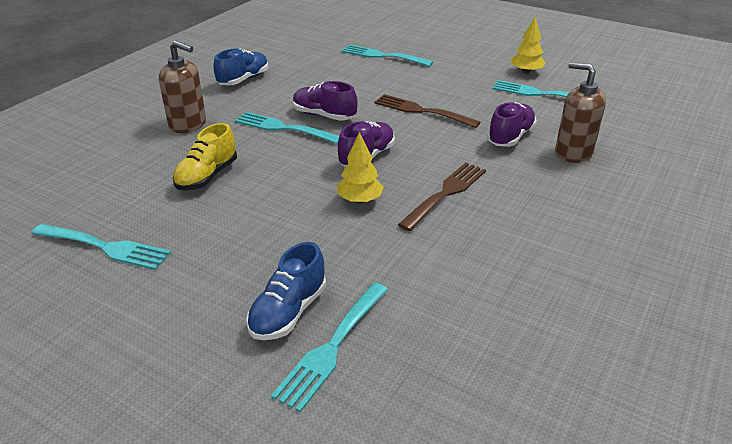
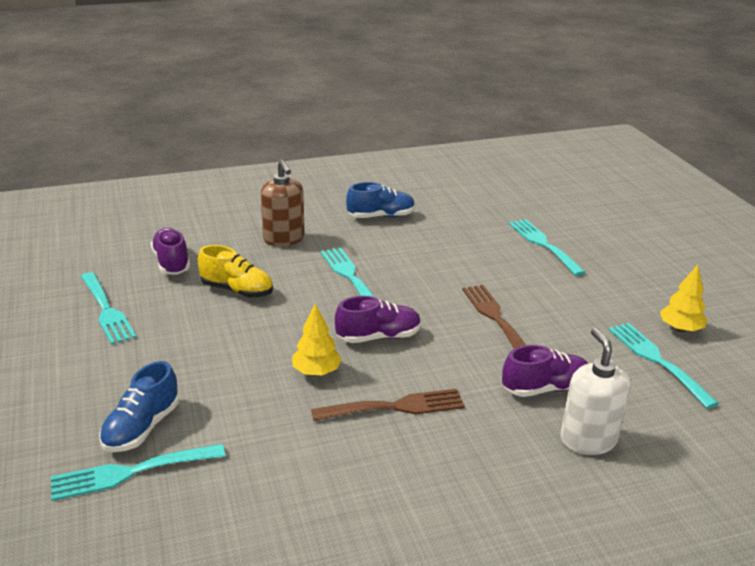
camera: 40 degrees right, 5 degrees down
yellow shoe [173,123,237,190] -> yellow shoe turned 135 degrees counterclockwise [198,245,273,298]
blue shoe [246,242,326,340] -> blue shoe turned 45 degrees counterclockwise [99,361,179,452]
purple shoe [293,81,358,121] -> purple shoe moved to [151,228,190,275]
brown soap dispenser [555,62,606,163] -> white soap dispenser [560,328,631,455]

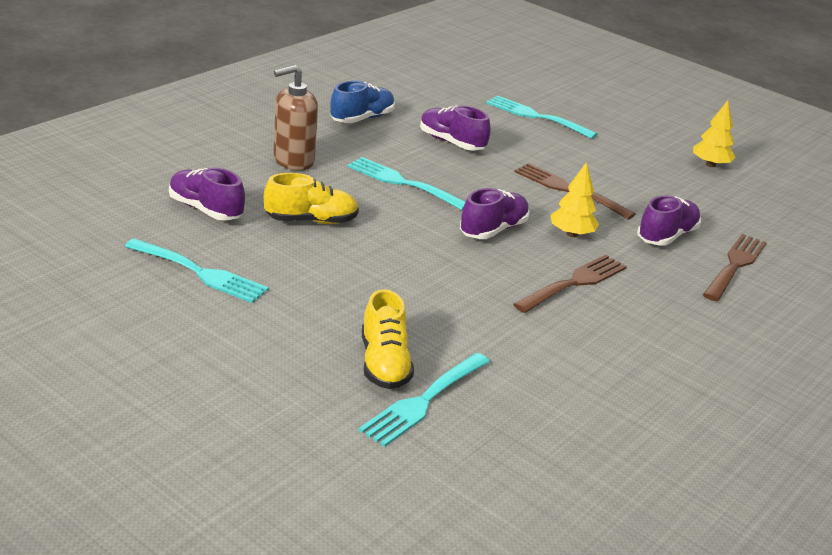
camera: 35 degrees left, 0 degrees up
blue shoe [99,361,179,452] -> yellow shoe [362,289,414,389]
brown soap dispenser [261,160,305,246] -> brown soap dispenser turned 120 degrees clockwise [273,65,318,170]
yellow tree [292,304,342,375] -> yellow tree moved to [551,162,599,237]
white soap dispenser [560,328,631,455] -> brown fork [703,234,767,301]
turquoise fork [609,323,719,408] -> none
none -> purple shoe [420,105,490,151]

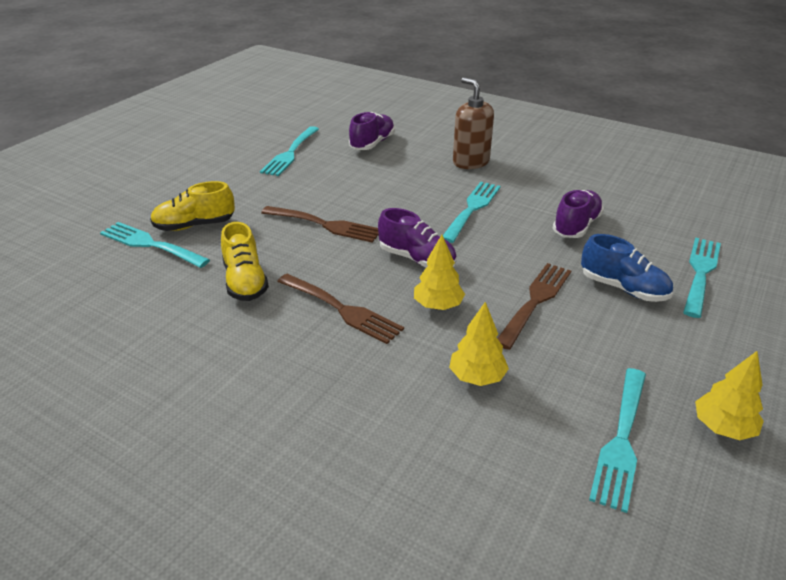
camera: 85 degrees right, 5 degrees up
yellow shoe [264,173,359,224] -> yellow shoe moved to [221,222,269,301]
blue shoe [330,81,395,123] -> blue shoe moved to [581,234,673,302]
purple shoe [637,195,701,246] -> yellow tree [449,302,509,386]
brown fork [703,234,767,301] -> brown fork moved to [261,206,379,243]
none -> turquoise fork [589,368,646,513]

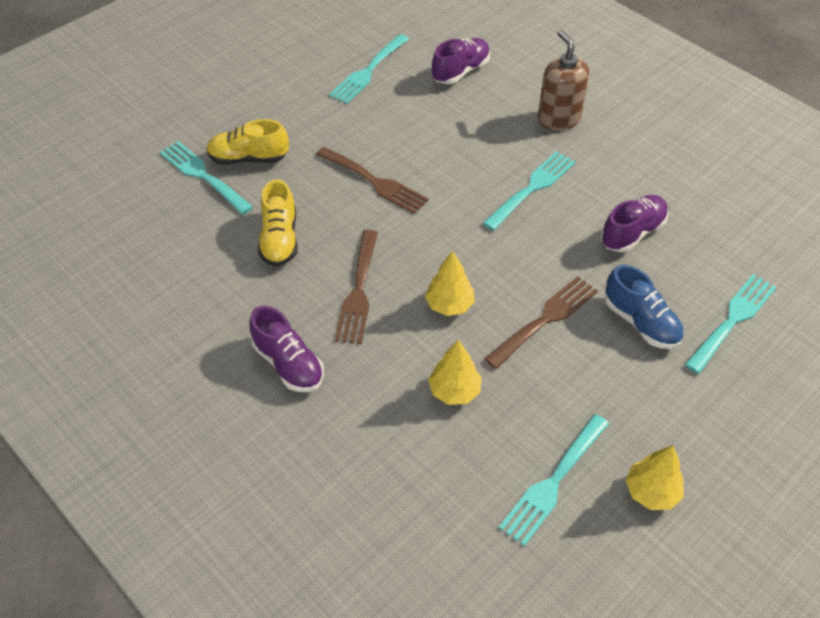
camera: 15 degrees right, 15 degrees up
brown fork [277,274,404,344] -> brown fork turned 45 degrees clockwise [335,230,378,344]
purple shoe [378,208,457,268] -> purple shoe moved to [249,306,324,392]

